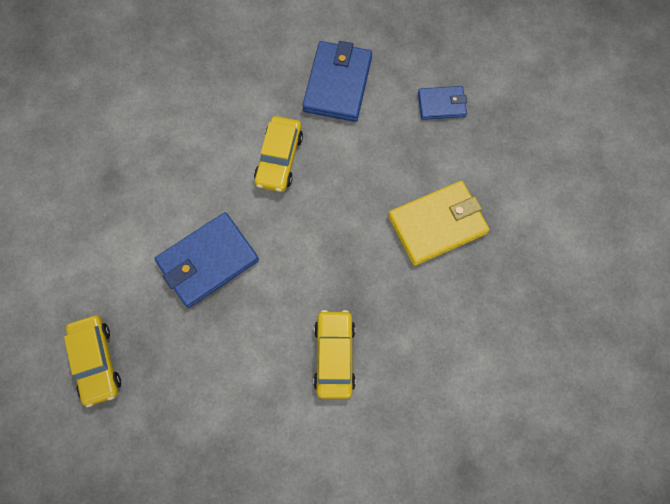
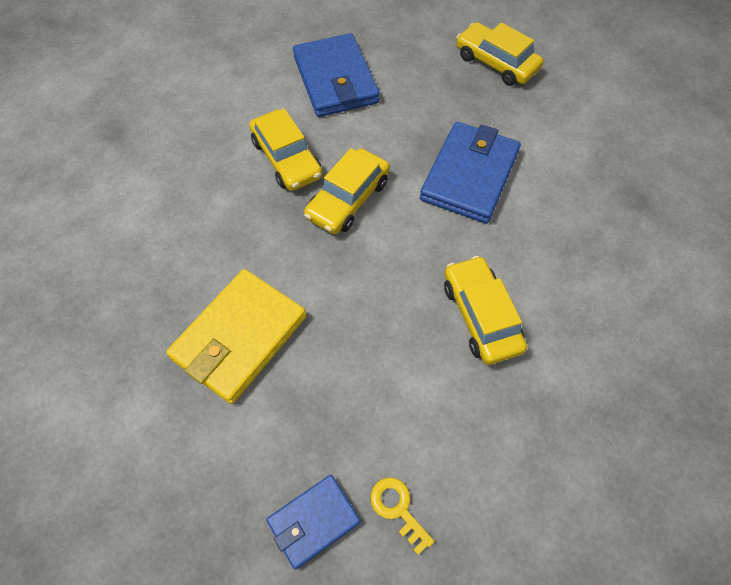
camera: 150 degrees right, 10 degrees down
blue wallet [302,41,372,122] -> blue wallet moved to [293,33,380,117]
none -> yellow car [304,148,390,234]
none -> yellow key [371,477,434,555]

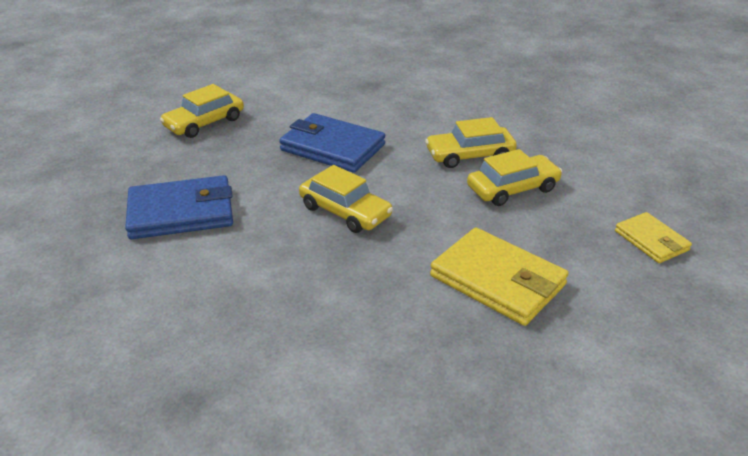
camera: 85 degrees left, 25 degrees down
yellow car [249,109,323,191] -> yellow car moved to [467,149,562,206]
blue wallet [266,475,361,569] -> yellow wallet [615,212,692,263]
yellow key [371,477,434,555] -> none

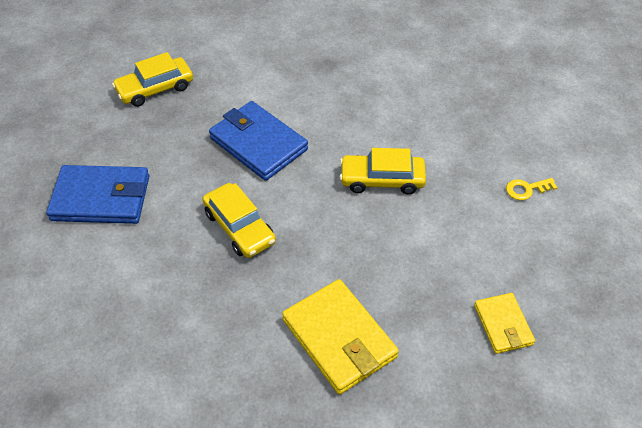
camera: 15 degrees right, 15 degrees up
yellow car [467,149,562,206] -> none
none -> yellow key [506,178,558,200]

